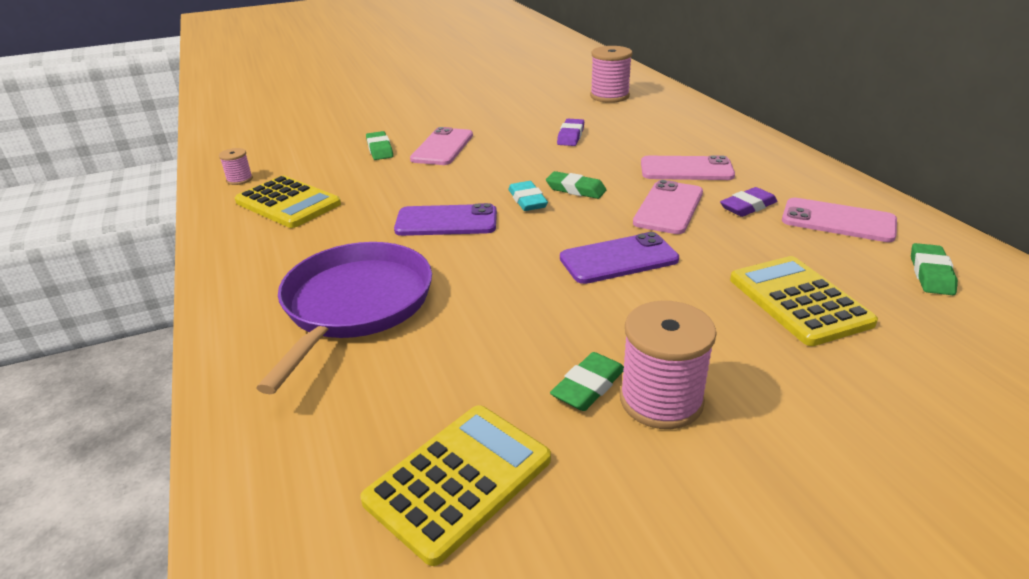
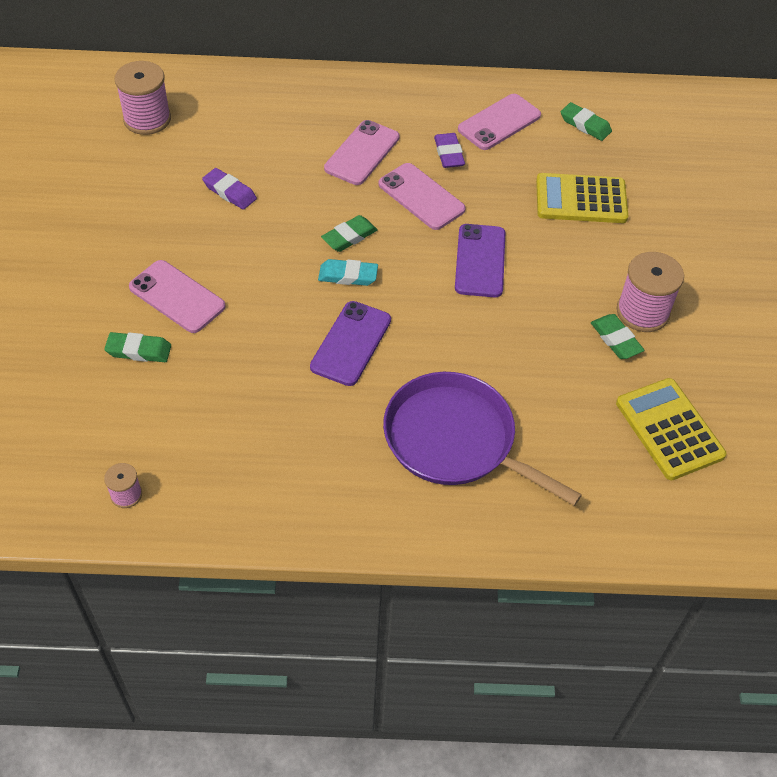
camera: 70 degrees left, 20 degrees up
yellow calculator [235,175,341,228] -> none

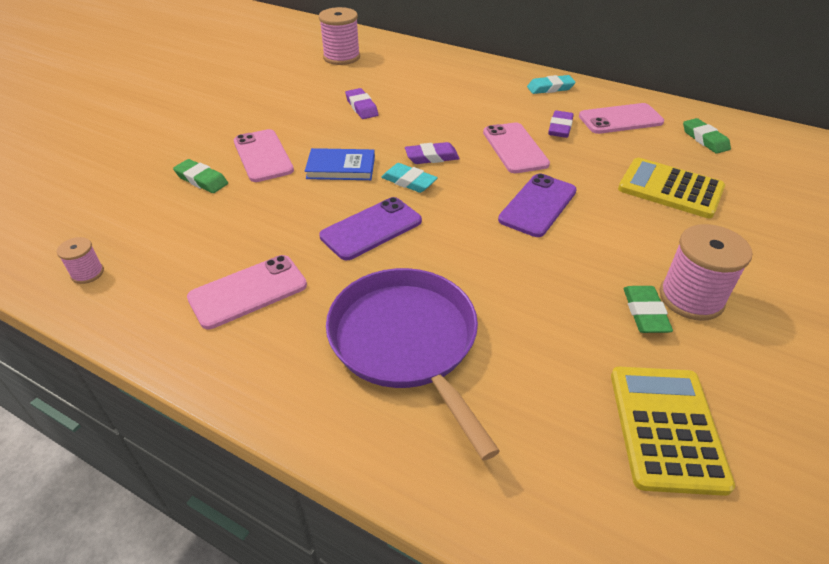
camera: 30 degrees right, 10 degrees down
green eraser [321,215,378,252] -> purple eraser [405,142,460,164]
pink phone [324,120,400,185] -> pink phone moved to [187,255,307,329]
none -> blue book [305,148,375,180]
none -> turquoise eraser [527,75,576,94]

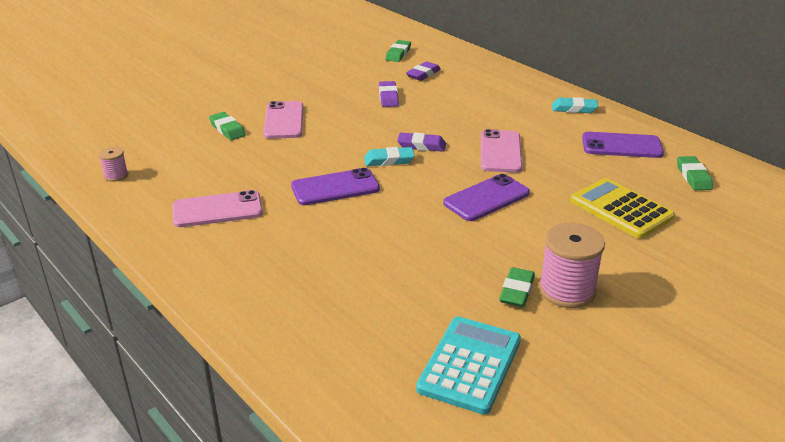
camera: 20 degrees right, 10 degrees down
blue book [305,148,375,180] -> none
pink spool [319,7,360,65] -> green eraser [385,40,411,62]
purple pan [326,268,500,461] -> none
turquoise eraser [381,163,438,193] -> turquoise eraser turned 60 degrees counterclockwise [364,147,415,166]
purple eraser [548,110,574,138] -> purple eraser moved to [406,61,441,81]
pink phone [579,103,664,134] -> purple phone [582,132,664,158]
yellow calculator [611,367,735,496] -> turquoise calculator [416,316,521,415]

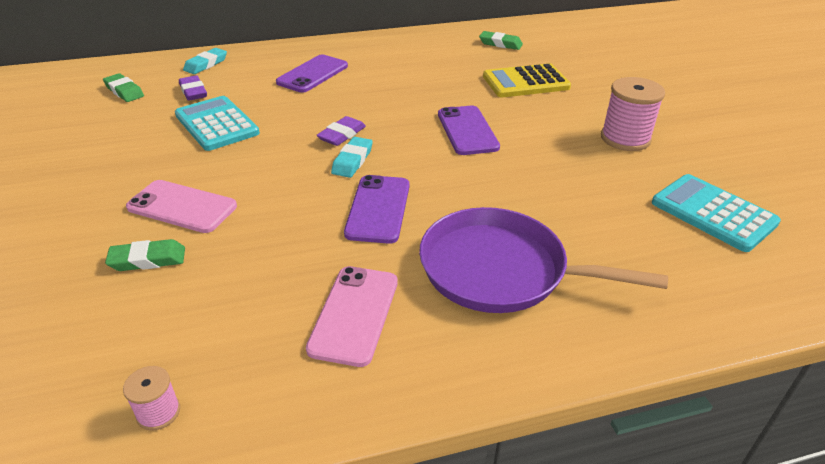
camera: 65 degrees left, 5 degrees up
purple eraser [379,81,399,107] -> turquoise calculator [175,96,260,151]
pink phone [481,129,522,173] -> none
green eraser [499,267,535,307] -> none
turquoise eraser [552,97,598,113] -> turquoise eraser moved to [183,48,227,74]
purple phone [582,132,664,158] -> purple phone moved to [276,55,348,93]
none -> purple pan [419,207,668,313]

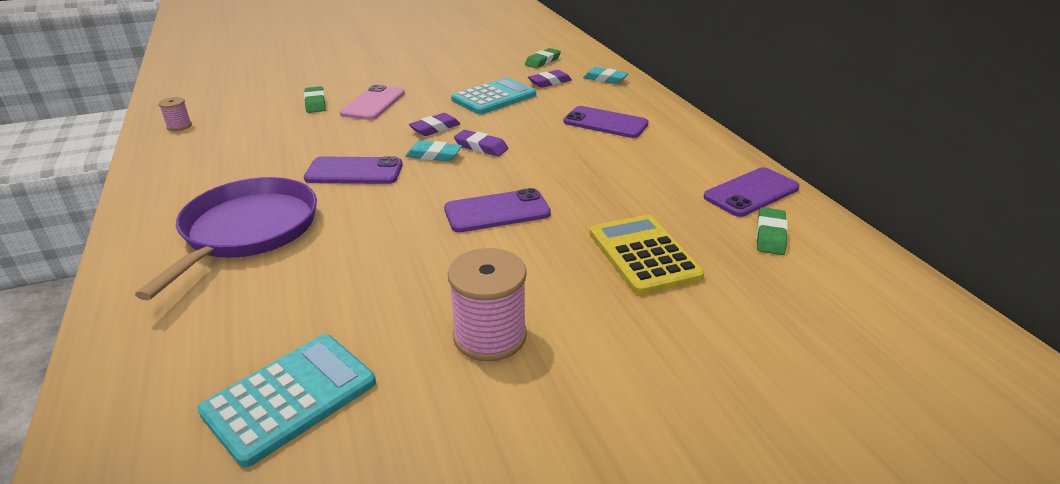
camera: 85 degrees right, 5 degrees down
pink phone [306,266,398,367] -> none
none -> purple eraser [409,113,460,136]
none -> purple phone [704,167,799,217]

